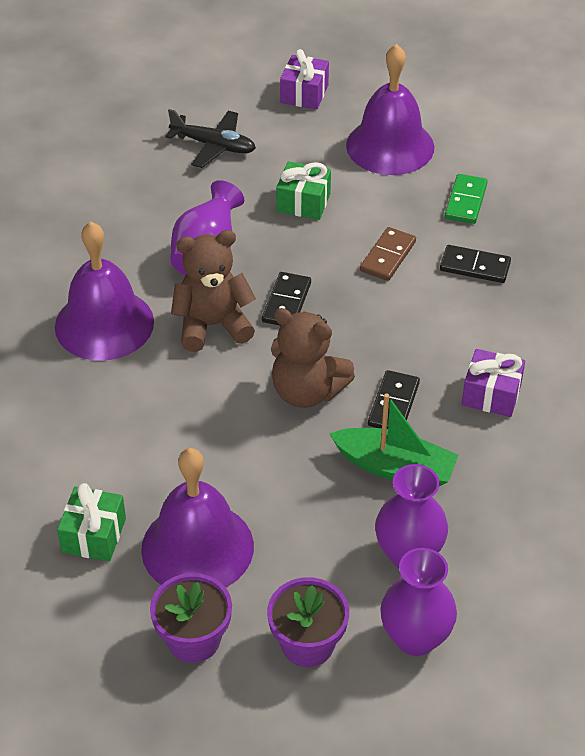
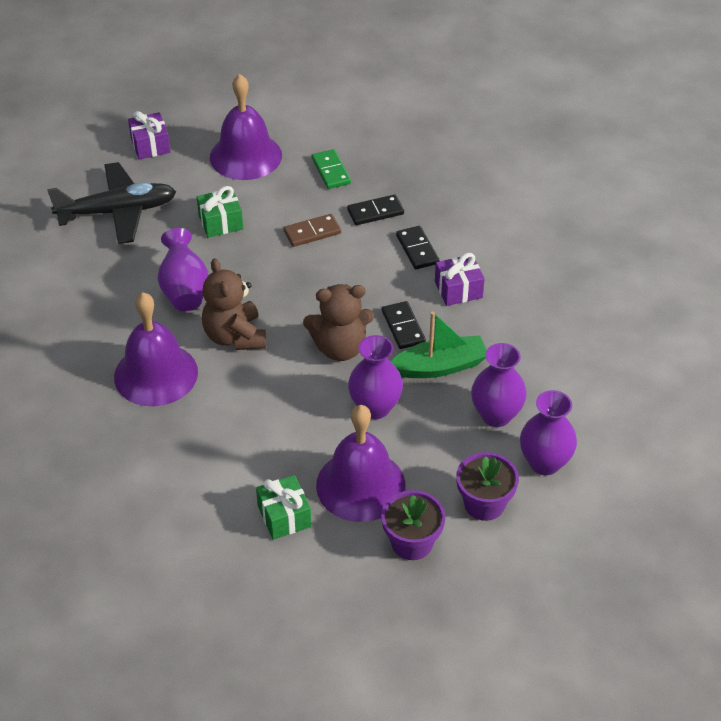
camera: 35 degrees left, 0 degrees up
black plane [165,109,256,168] -> black plane [47,162,176,244], size x1.55
brown teddy bear [171,230,256,352] -> brown teddy bear turned 60 degrees counterclockwise [202,258,266,350]
black domino [262,272,311,326] -> black domino moved to [396,226,439,269]
brown domino [360,227,416,281] -> brown domino turned 75 degrees clockwise [284,214,341,247]
none -> purple vase [348,335,403,419]

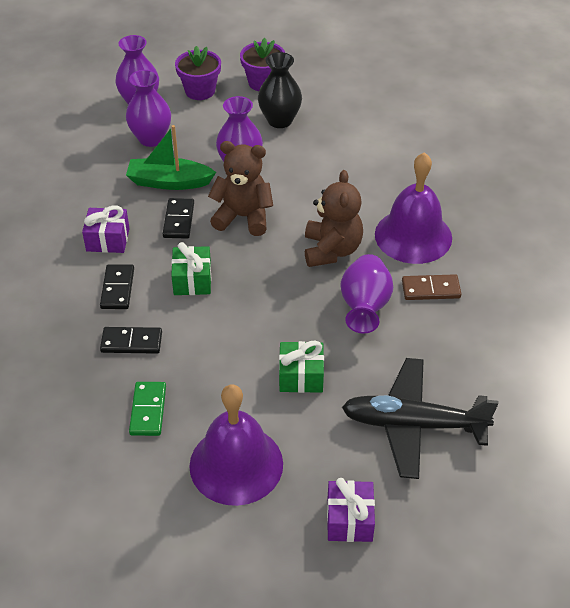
camera: 160 degrees left, 0 degrees up
green gift [256,475,311,540] -> green gift moved to [171,242,211,295]
brown domino [284,214,341,247] -> brown domino moved to [402,274,461,300]
purple bell [316,405,406,522] -> black vase [258,52,302,128]

